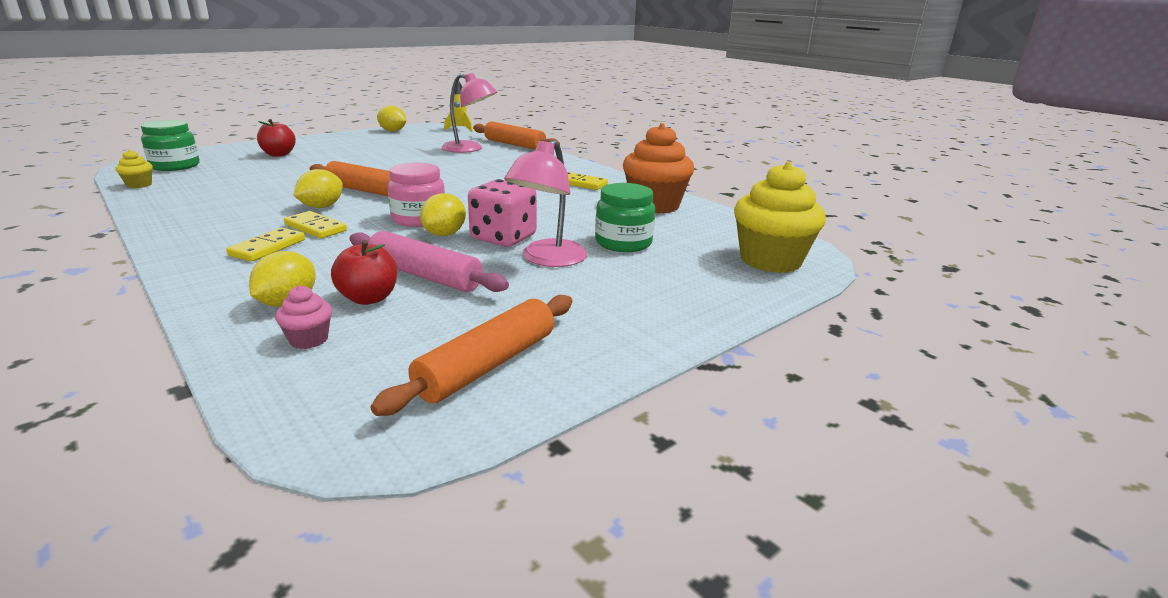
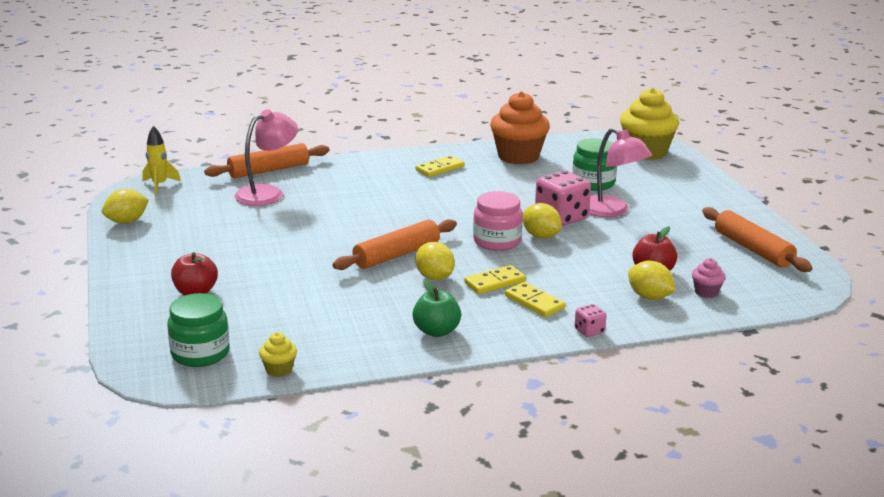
camera: 65 degrees left, 0 degrees up
pink rolling pin [349,231,509,292] -> none
none -> green apple [413,280,461,337]
none -> pink dice [574,304,607,337]

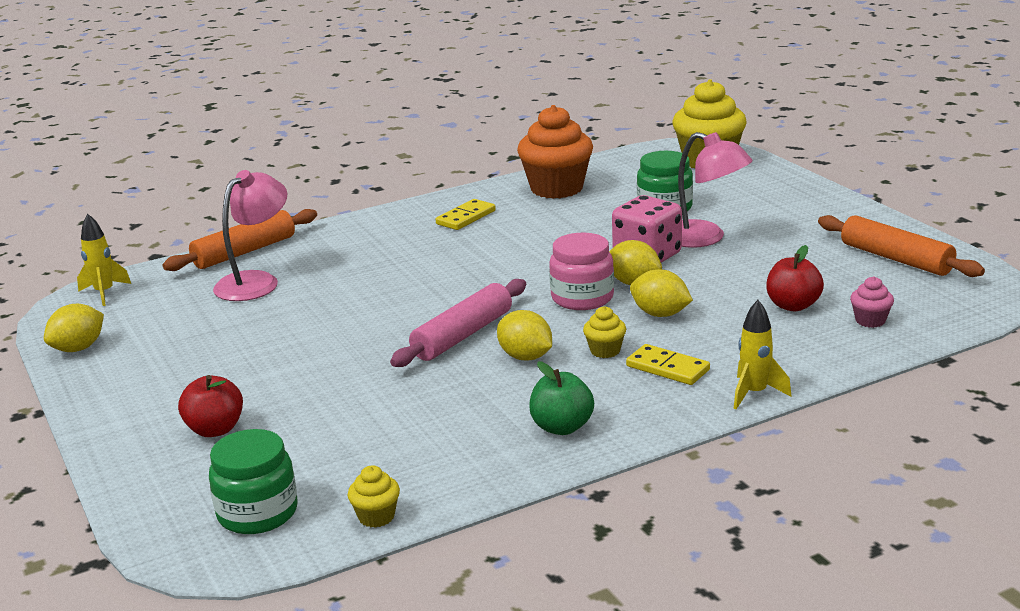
camera: 10 degrees left, 0 degrees up
orange rolling pin [333,219,457,270] -> pink rolling pin [390,279,526,367]
yellow domino [464,265,526,294] -> yellow cupcake [583,306,626,358]
pink dice [574,304,607,337] -> yellow rocket [734,300,791,409]
yellow lemon [628,261,676,300] -> yellow lemon moved to [630,269,693,317]

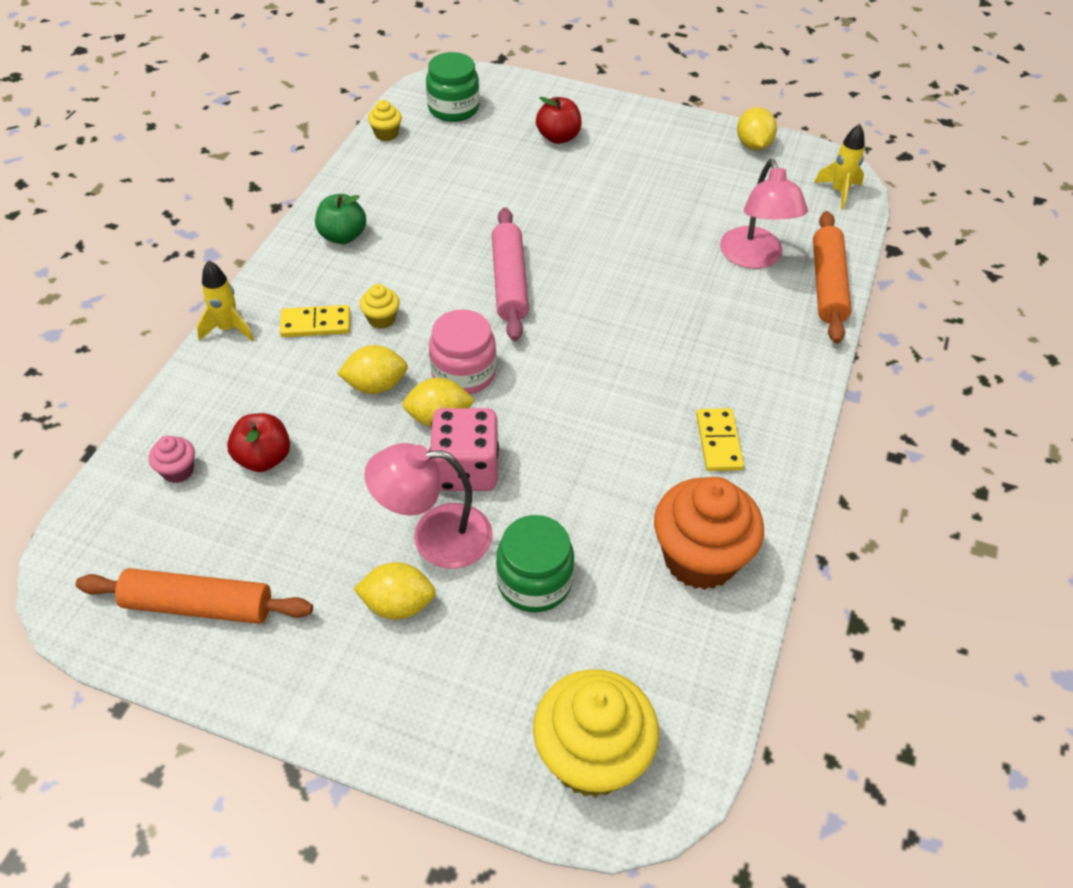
camera: 135 degrees right, 25 degrees up
yellow lemon [497,310,552,360] -> yellow lemon moved to [353,562,436,620]

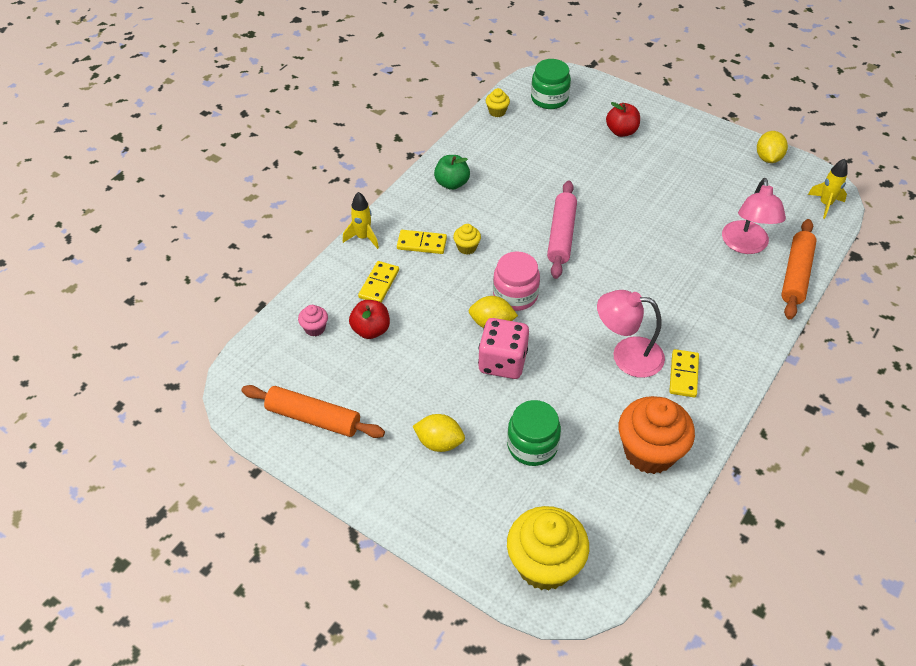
camera: 15 degrees right, 0 degrees up
yellow lemon [337,345,408,394] -> none
pink lamp [364,443,493,569] -> pink lamp moved to [597,290,665,378]
none -> yellow domino [358,261,399,303]

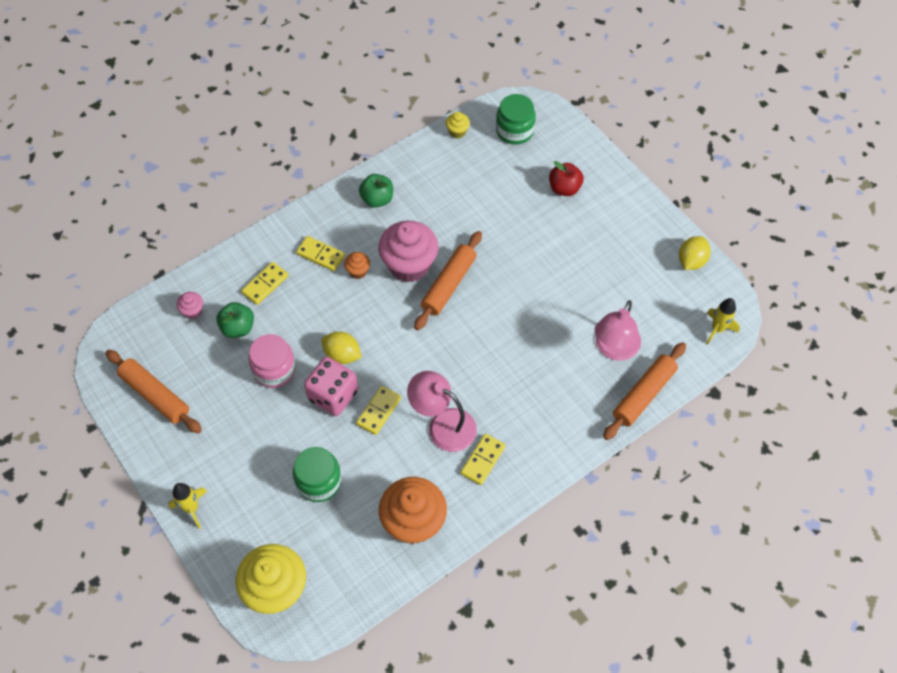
camera: 20 degrees right, 10 degrees up
yellow rocket [343,192,379,249] -> yellow rocket moved to [168,483,207,529]
red apple [349,300,390,339] -> green apple [216,302,254,338]
yellow lemon [413,414,465,452] -> none
yellow cupcake [453,224,481,255] -> orange cupcake [344,252,370,279]
pink jar [493,251,540,311] -> pink jar moved to [249,334,296,388]
pink rolling pin [547,181,577,279] -> orange rolling pin [414,231,482,330]
none -> yellow domino [356,386,401,435]
none -> pink cupcake [378,221,438,283]

